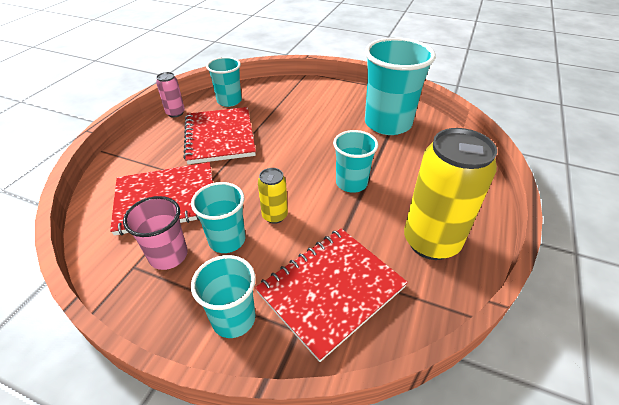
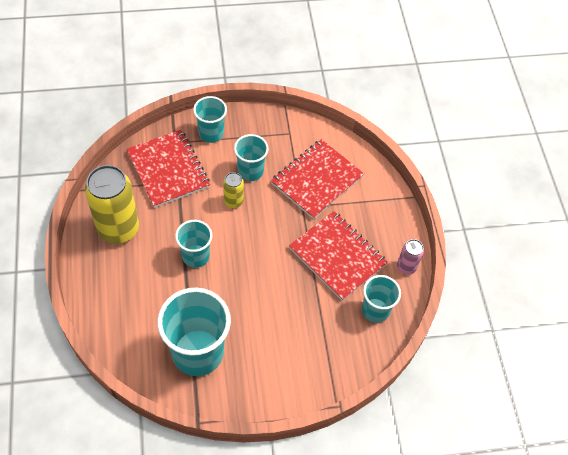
camera: 145 degrees right, 15 degrees up
pink cup [123,196,188,270] -> none
red notebook [255,228,408,362] -> red notebook turned 45 degrees counterclockwise [126,130,210,208]

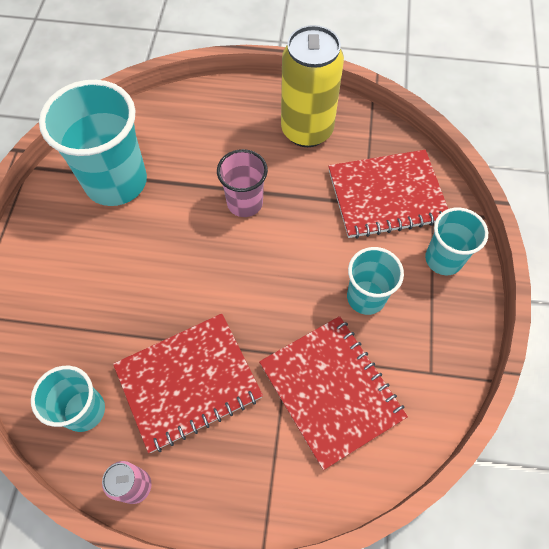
camera: 110 degrees right, 5 degrees up
turquoise cup [175,220,213,268] -> pink cup [217,149,268,217]
yellow can [223,172,244,208] -> none

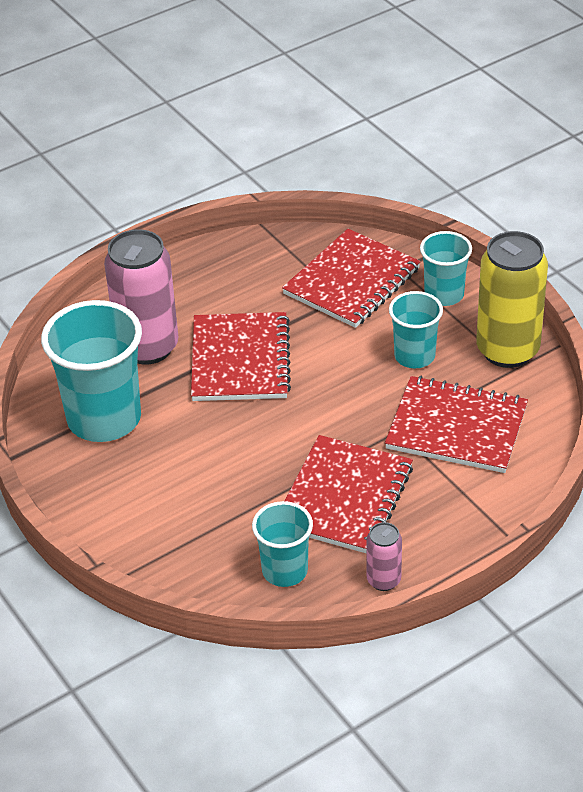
camera: 40 degrees left, 20 degrees down
pink cup [217,149,268,217] -> red notebook [191,312,291,401]
yellow can [281,25,344,147] -> yellow can moved to [476,231,548,368]
none -> pink can [104,229,179,365]

